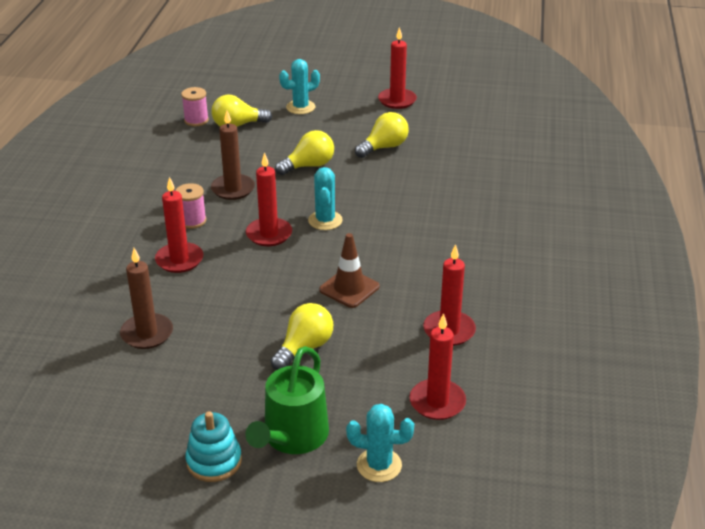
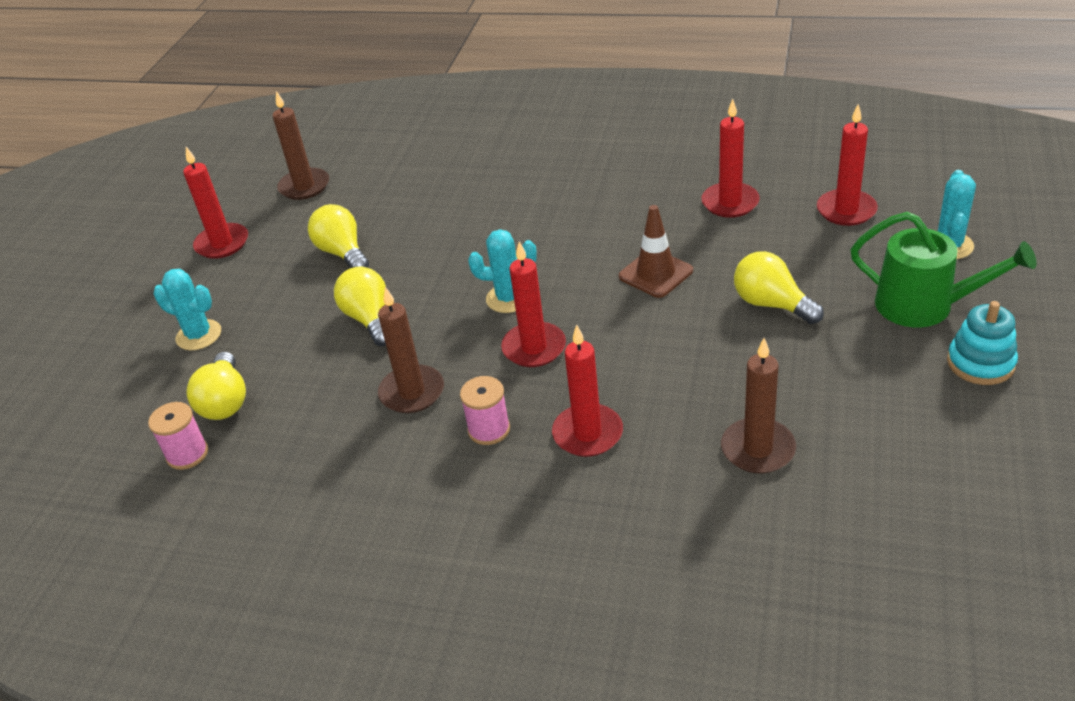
camera: 80 degrees left, 5 degrees up
turquoise cactus [279,59,320,114] -> turquoise cactus turned 45 degrees counterclockwise [154,269,221,350]
none -> brown candle [273,91,329,200]

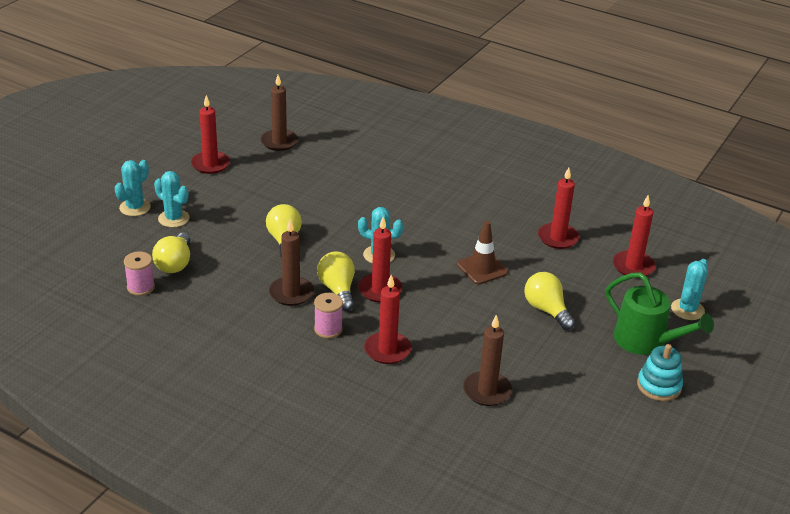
camera: 10 degrees right, 5 degrees down
yellow light bulb [308,204,369,268] -> yellow light bulb moved to [317,252,355,311]
none -> turquoise cactus [114,160,151,216]

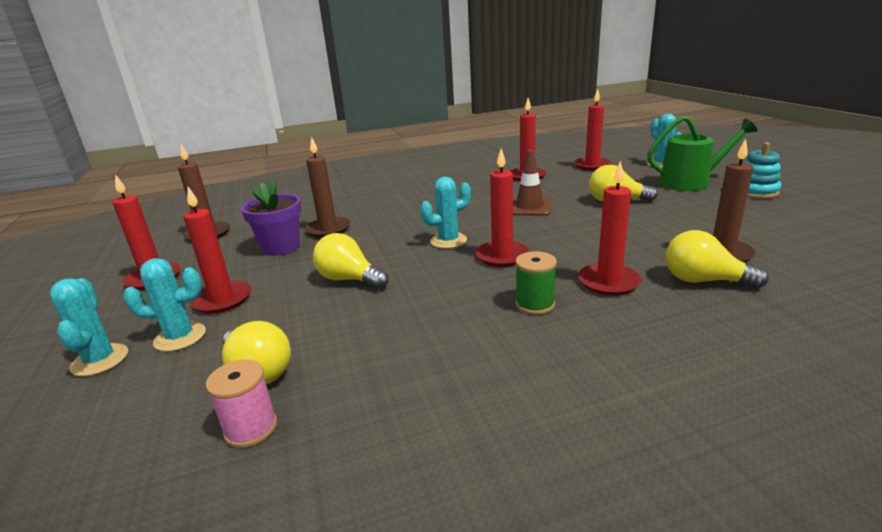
camera: 45 degrees left, 10 degrees down
brown candle [269,219,314,306] -> brown candle moved to [305,137,350,238]
pink spool [314,293,343,338] -> green spool [515,251,557,315]
yellow light bulb [317,252,355,311] -> yellow light bulb moved to [666,230,769,289]
none -> red candle [183,187,252,314]
none -> purple flower pot [241,181,301,256]

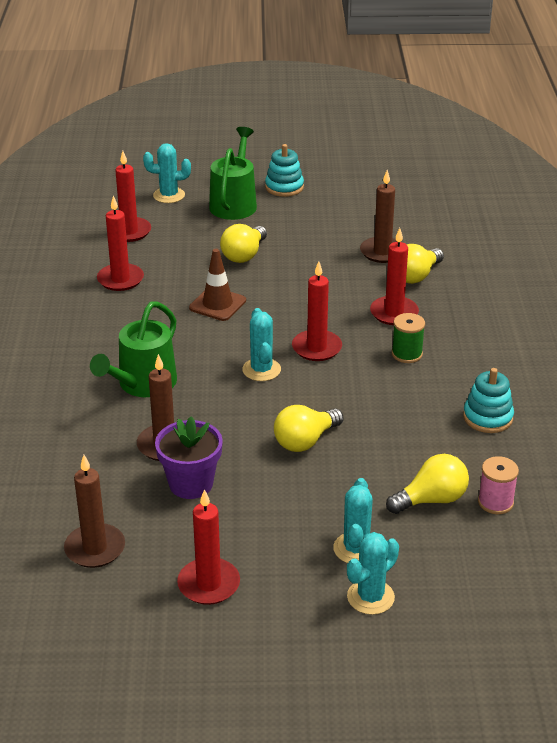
camera: 75 degrees left, 10 degrees up
turquoise cactus [50,278,128,376] -> turquoise cactus turned 45 degrees counterclockwise [347,532,399,615]
red candle [183,187,252,314] -> none
none -> green watering can [90,301,177,397]
none -> turquoise stacking toy [463,368,514,433]

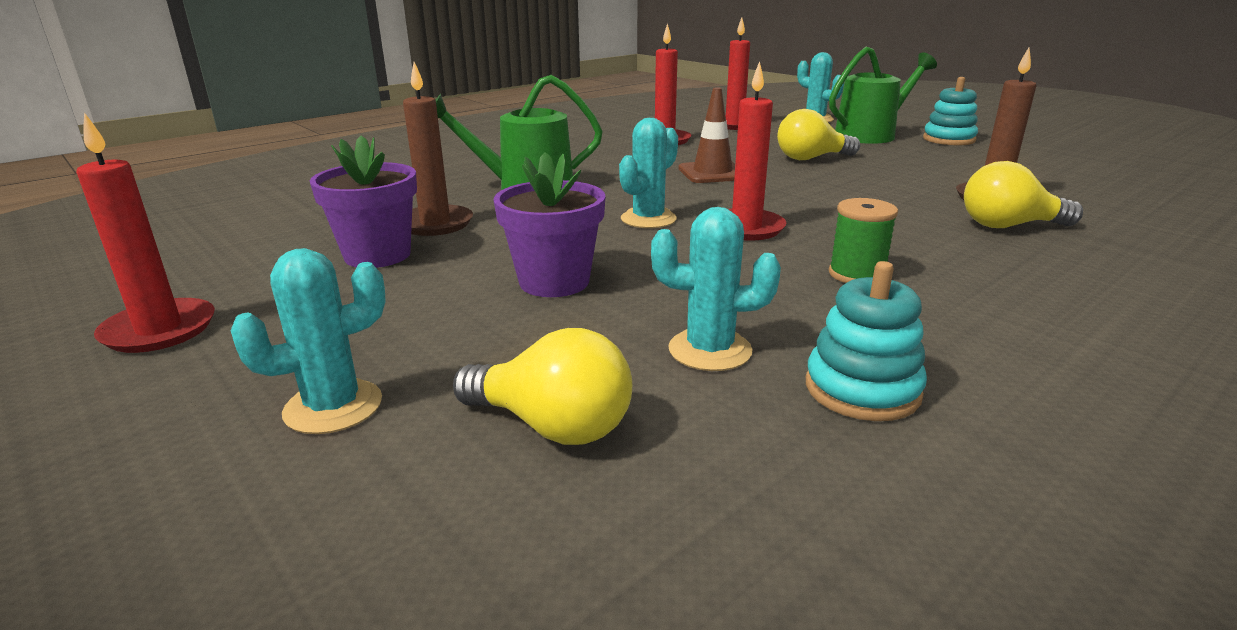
camera: 50 degrees right, 10 degrees down
brown candle [64,455,125,568] -> none
yellow light bulb [274,405,344,452] -> purple flower pot [494,152,605,297]
turquoise cactus [347,532,399,615] -> turquoise cactus moved to [651,207,781,371]
red candle [370,228,419,325] -> none
pink spool [478,456,519,514] -> none

